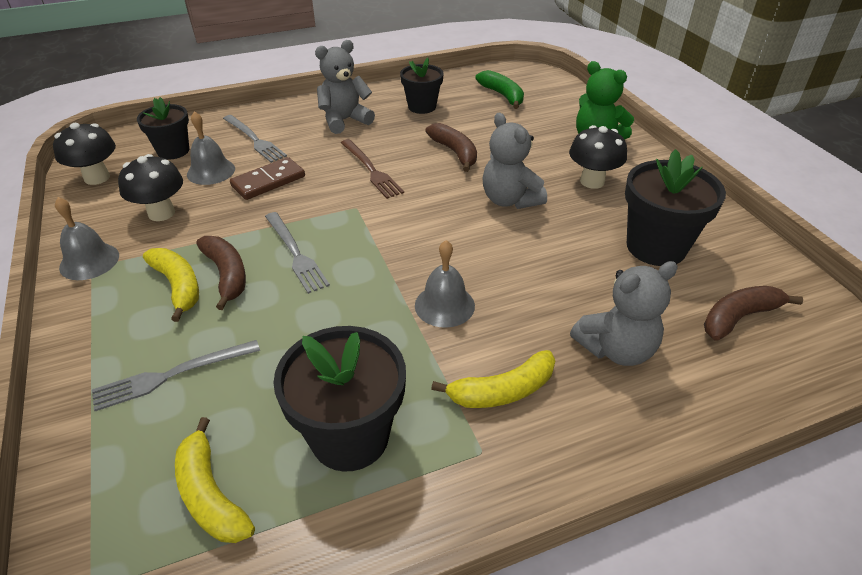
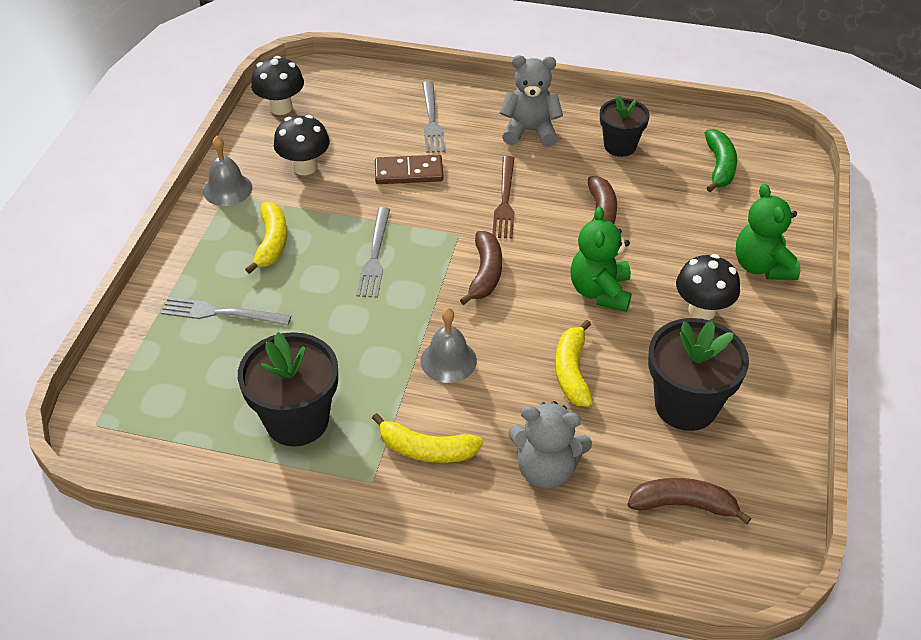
camera: 35 degrees right, 5 degrees up
black flower pot [137,97,189,159] -> none
yellow banana [175,417,255,543] -> yellow banana moved to [555,320,593,407]
grey bell [187,111,235,185] -> none
brown banana [196,236,246,310] -> brown banana moved to [460,231,502,305]
grey teddy bear [482,113,547,209] -> green teddy bear [570,206,632,312]

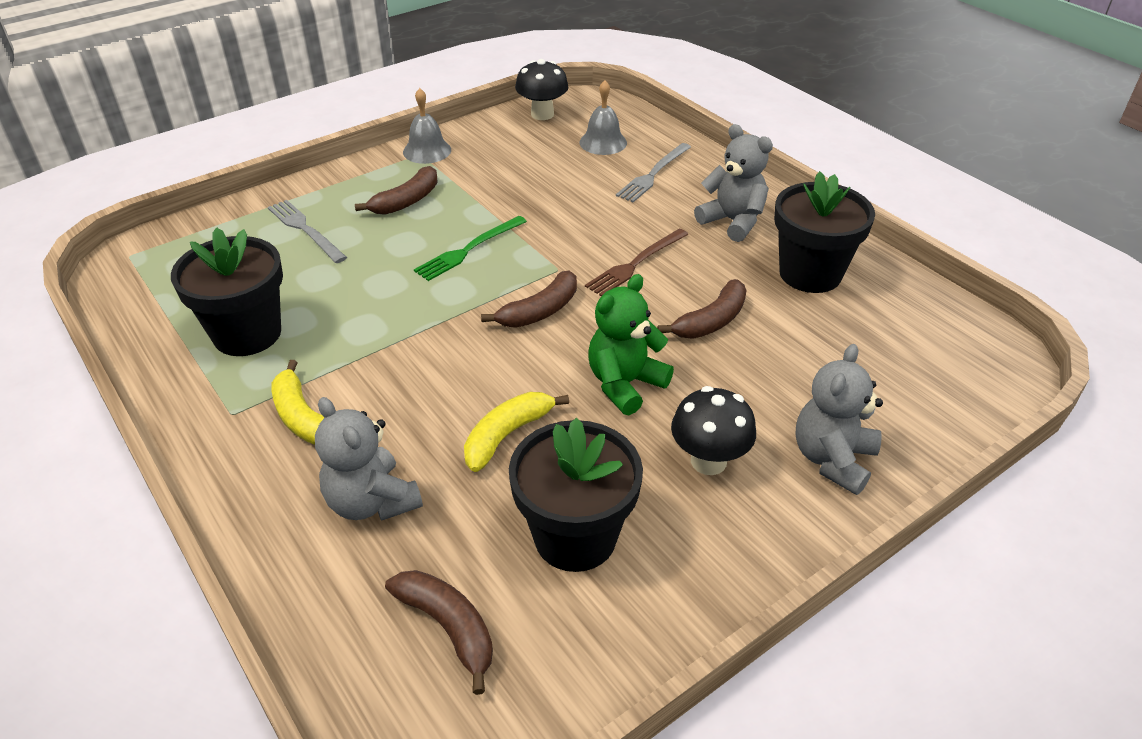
camera: 40 degrees right, 5 degrees down
yellow banana [245,202,287,274] -> brown banana [355,166,438,215]
black mushroom [274,115,330,175] -> none
grey fork [356,207,390,298] -> green fork [414,216,527,281]
brown domino [375,155,444,184] -> none
grey bell [420,308,477,383] -> grey bell moved to [579,80,627,155]
black flower pot [600,95,650,157] -> black flower pot [774,171,875,293], size x1.56
green banana [705,129,737,192] -> none
green teddy bear [736,184,800,280] -> grey teddy bear [795,344,883,495]

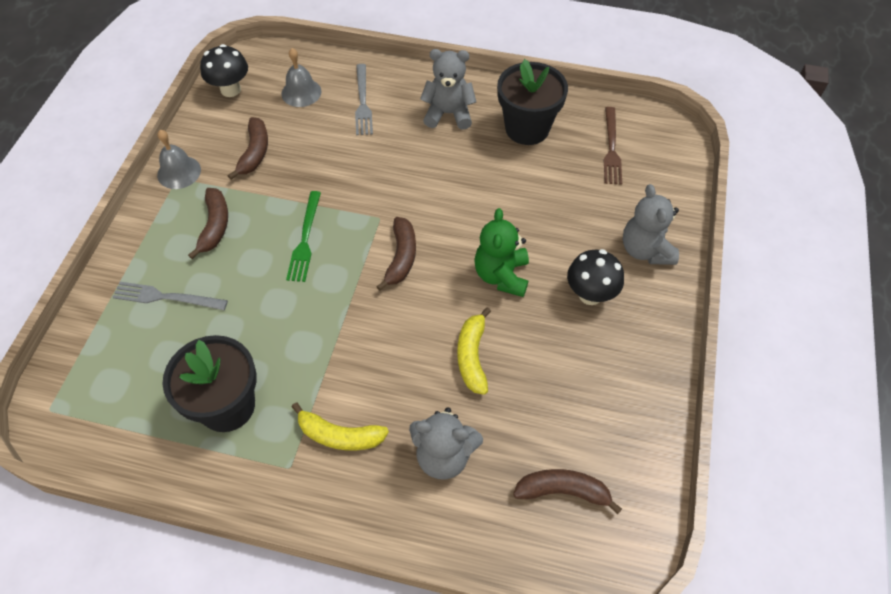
camera: 40 degrees left, 15 degrees up
black flower pot [509,417,643,572] -> none
brown fork [585,229,689,296] -> brown fork moved to [604,107,622,185]
brown banana [657,279,747,339] -> brown banana moved to [228,117,268,180]

